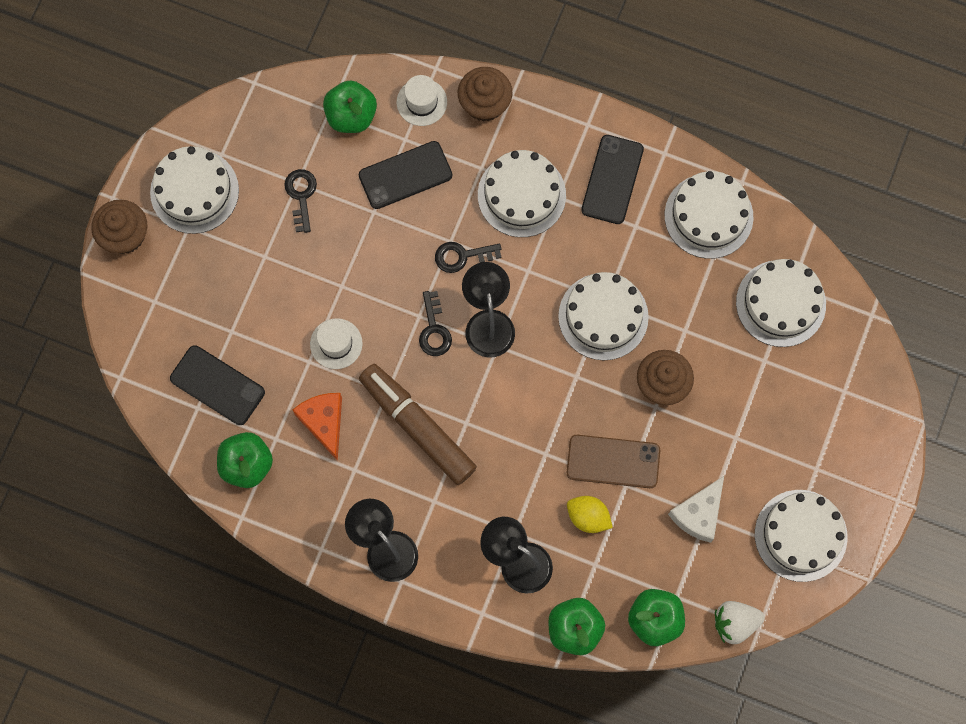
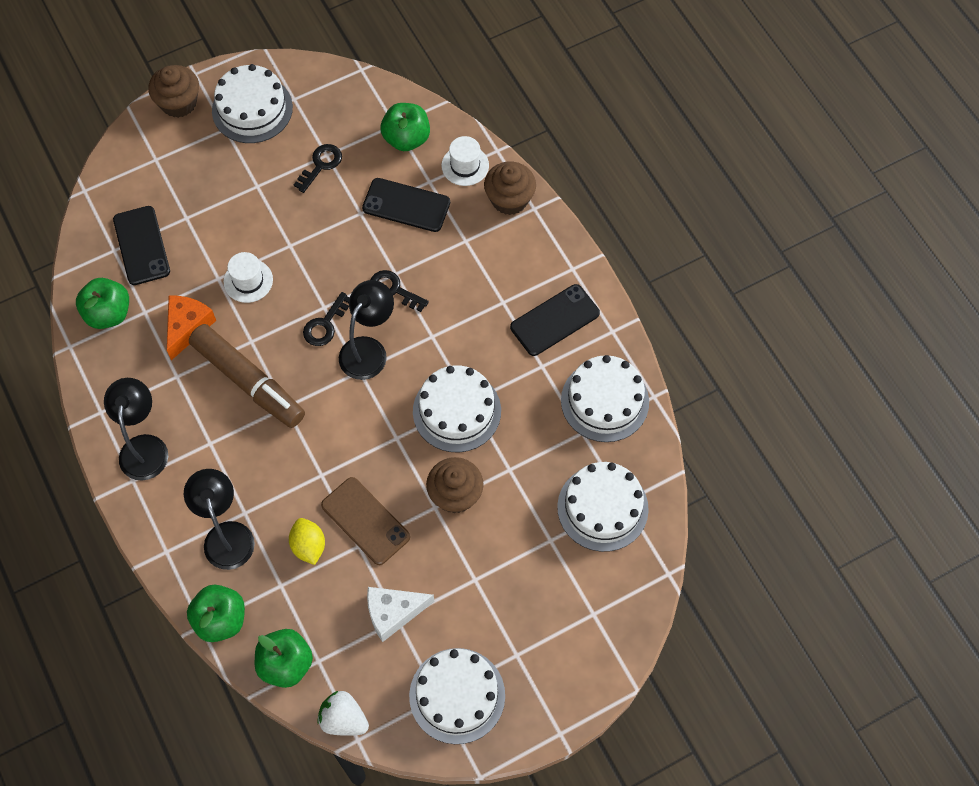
camera: 40 degrees right, 10 degrees down
brown marker [359,364,477,485] -> brown marker turned 135 degrees clockwise [189,324,305,428]
white cake [478,150,566,237] -> none

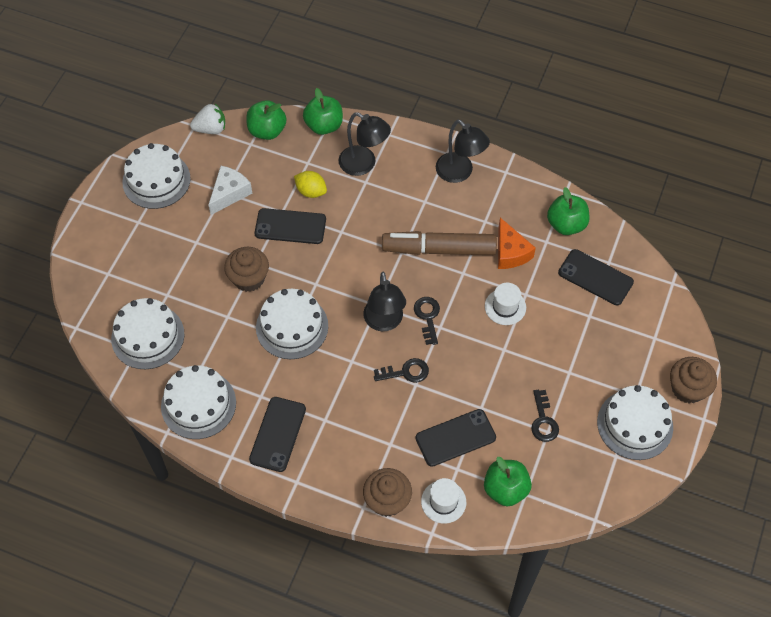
camera: 140 degrees right, 5 degrees down
brown phone [321,477,410,565] -> black phone [255,208,326,244]

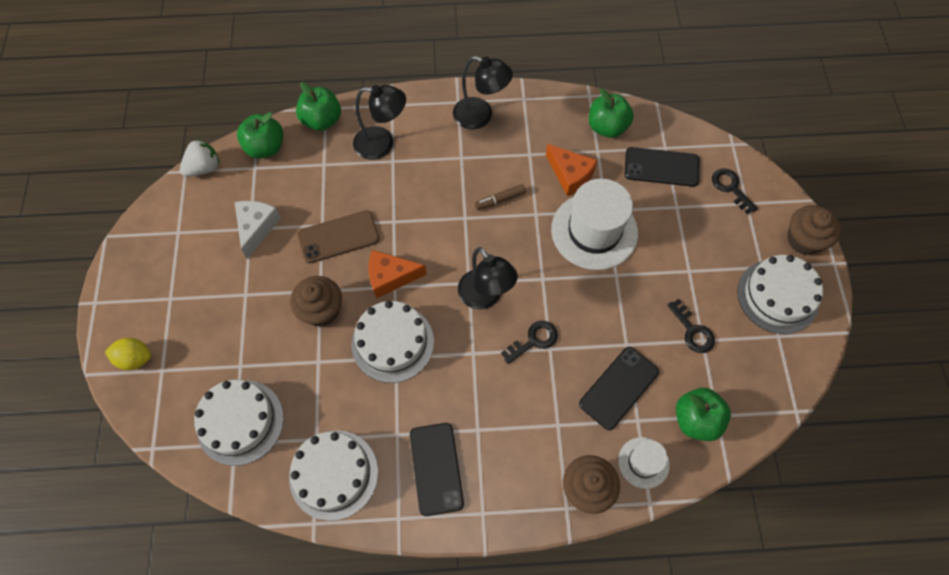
camera: 25 degrees left, 5 degrees up
white cake [122,143,191,209] -> none
black phone [255,208,326,244] -> brown phone [297,210,379,263]
yellow lemon [294,171,327,198] -> yellow lemon moved to [105,338,151,370]
brown marker [382,231,497,255] -> brown marker [475,184,526,210], size x0.43
black key [414,297,440,345] -> black key moved to [712,168,758,215]
white hat [485,283,526,325] -> white hat [551,179,638,270], size x1.94
none -> orange cheese [369,250,427,299]

